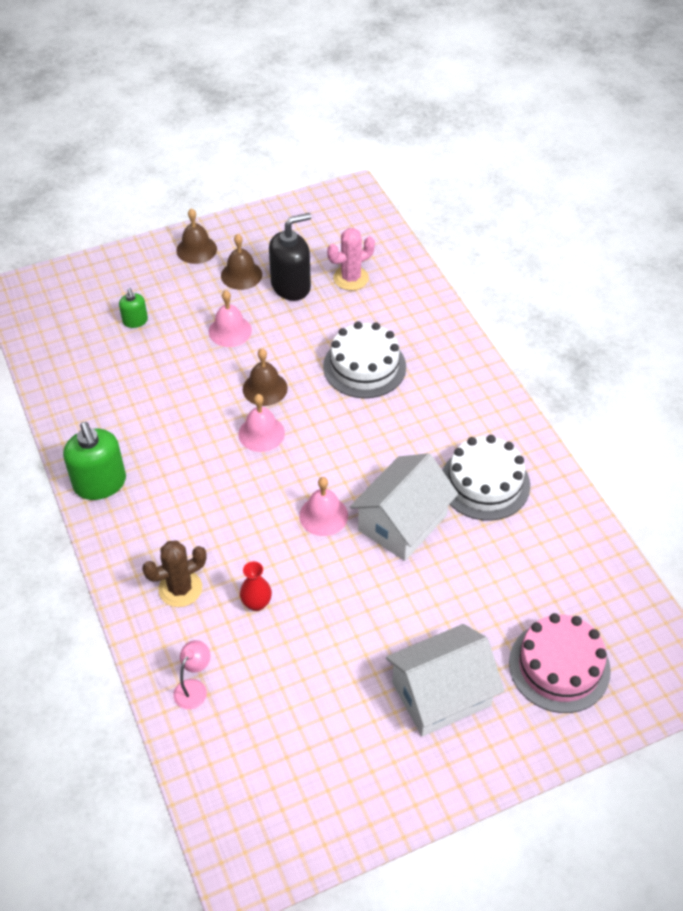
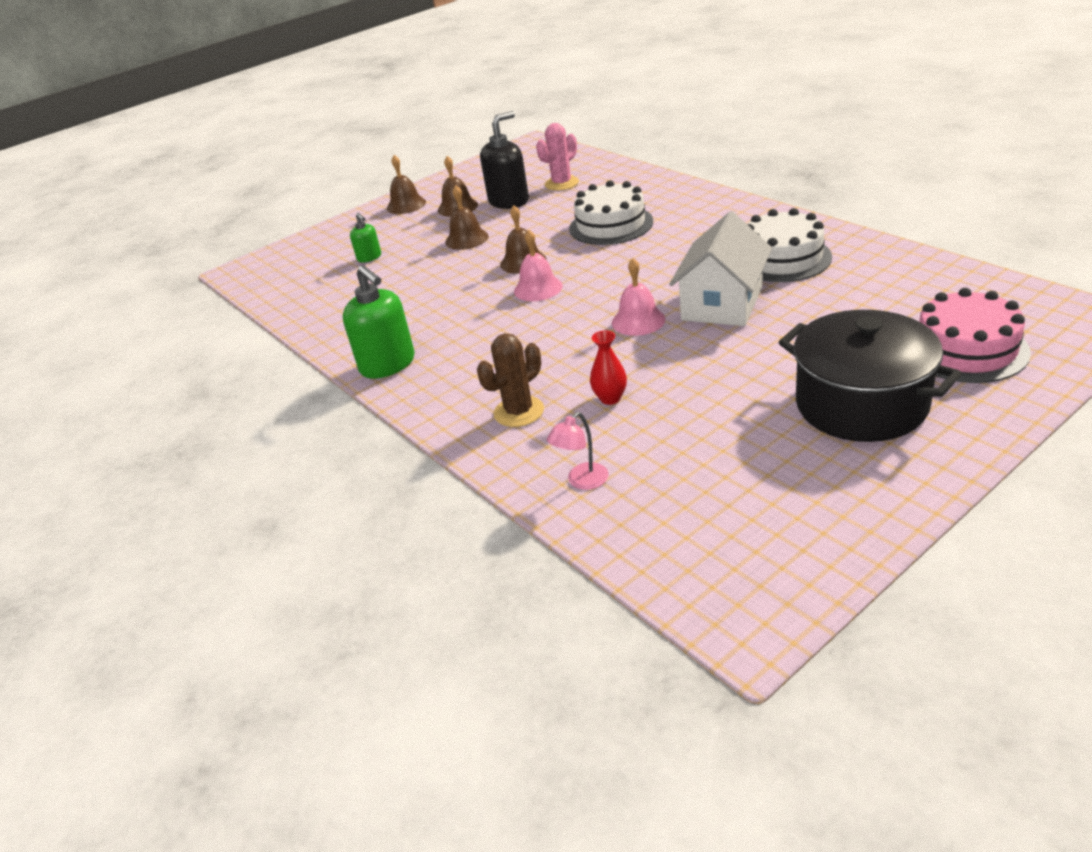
camera: 10 degrees left, 15 degrees down
pink lamp [173,640,211,709] -> pink lamp turned 150 degrees counterclockwise [547,412,609,490]
pink bell [209,290,252,347] -> brown bell [445,185,489,250]
white house [386,624,504,737] -> black pot [779,310,962,442]

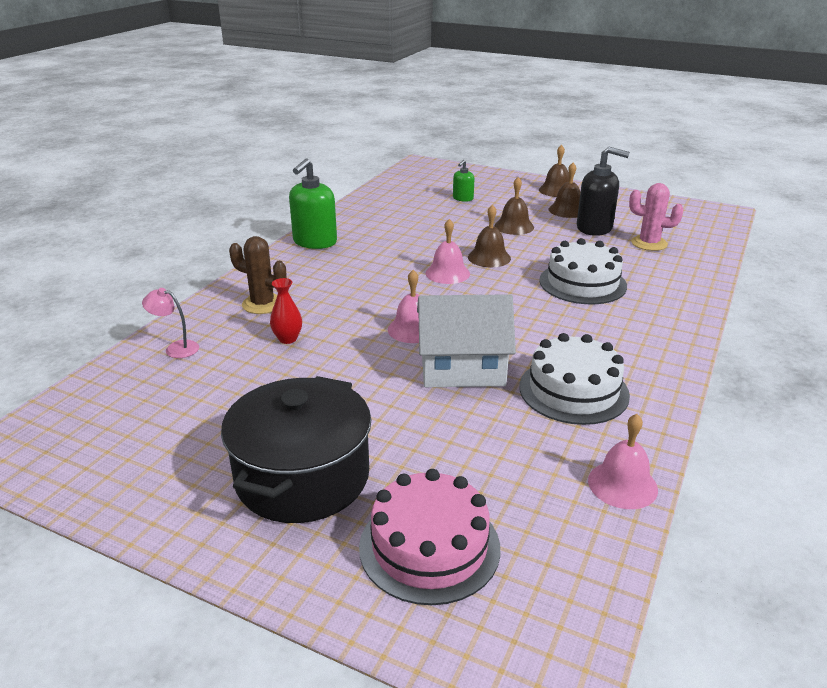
camera: 60 degrees right, 5 degrees down
none -> pink bell [588,414,658,509]

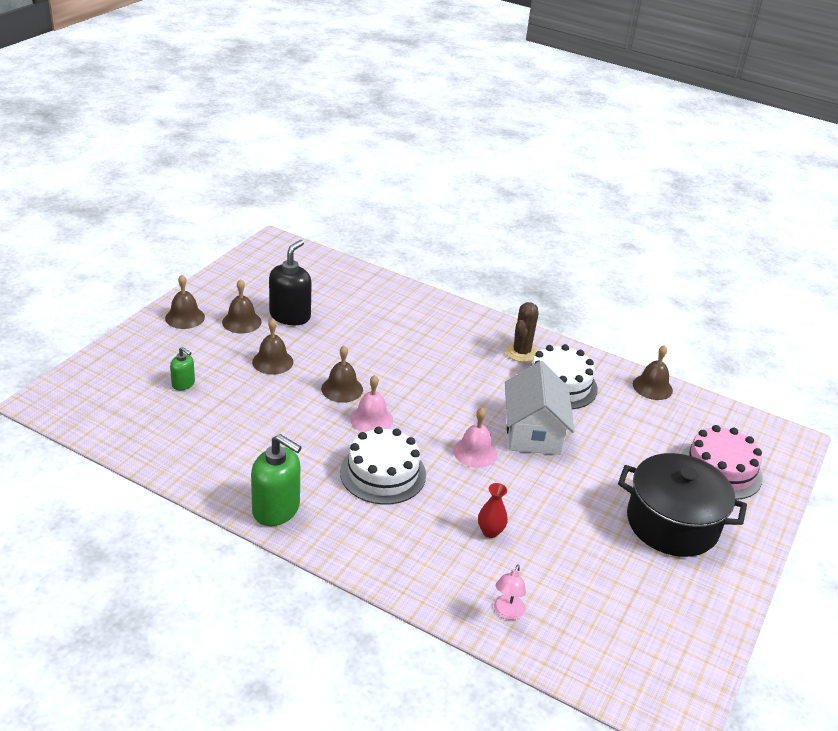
camera: 90 degrees left, 5 degrees up
brown cactus [229,236,286,314] -> brown cactus moved to [505,302,539,362]
white cake [539,238,627,304] -> white cake moved to [340,427,426,505]
pink bell [588,414,658,509] -> brown bell [633,345,673,400]
pink cactus [629,183,684,251] -> none

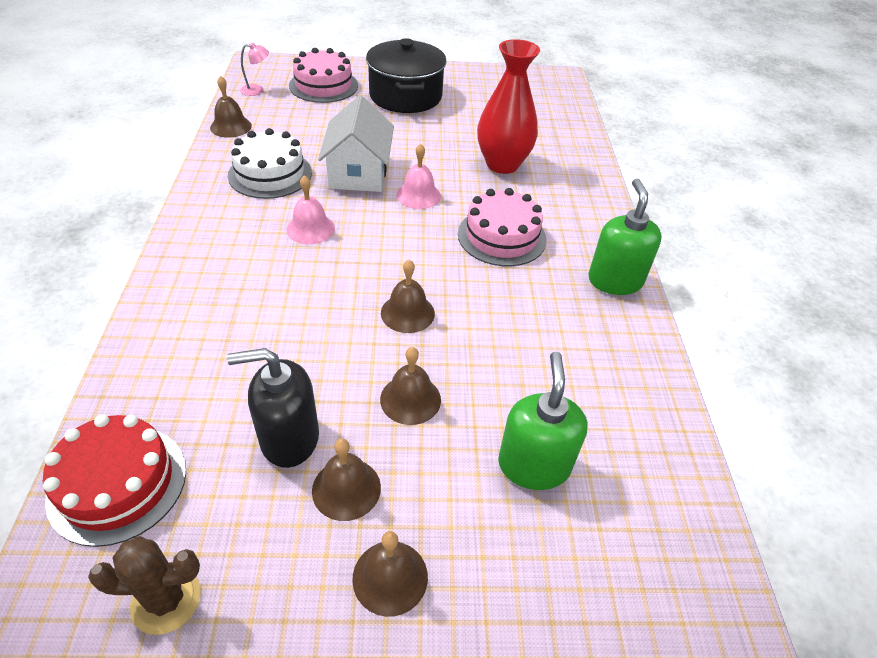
camera: 120 degrees left, 10 degrees up
green soap dispenser [170,347,195,390] -> green soap dispenser [498,352,588,490], size x1.89
white cake [340,427,426,505] -> pink cake [458,188,547,266]
pink bell [350,375,393,432] -> pink bell moved to [286,175,335,244]
red vase [478,483,508,538] -> red vase [477,39,540,174], size x2.29
pink lamp [494,565,526,620] -> pink lamp moved to [240,43,269,96]
brown cactus [505,302,539,362] -> brown cactus moved to [88,536,201,635]
white house [505,361,574,455] -> white house turned 60 degrees counterclockwise [318,95,394,192]
none -> red cake [43,414,186,547]

